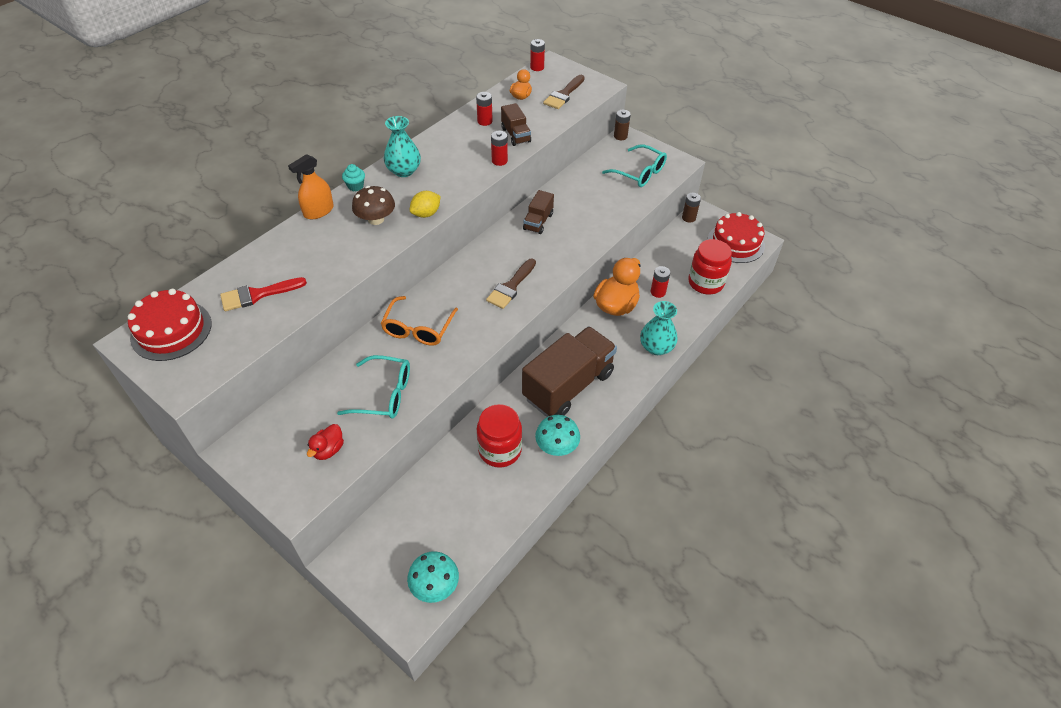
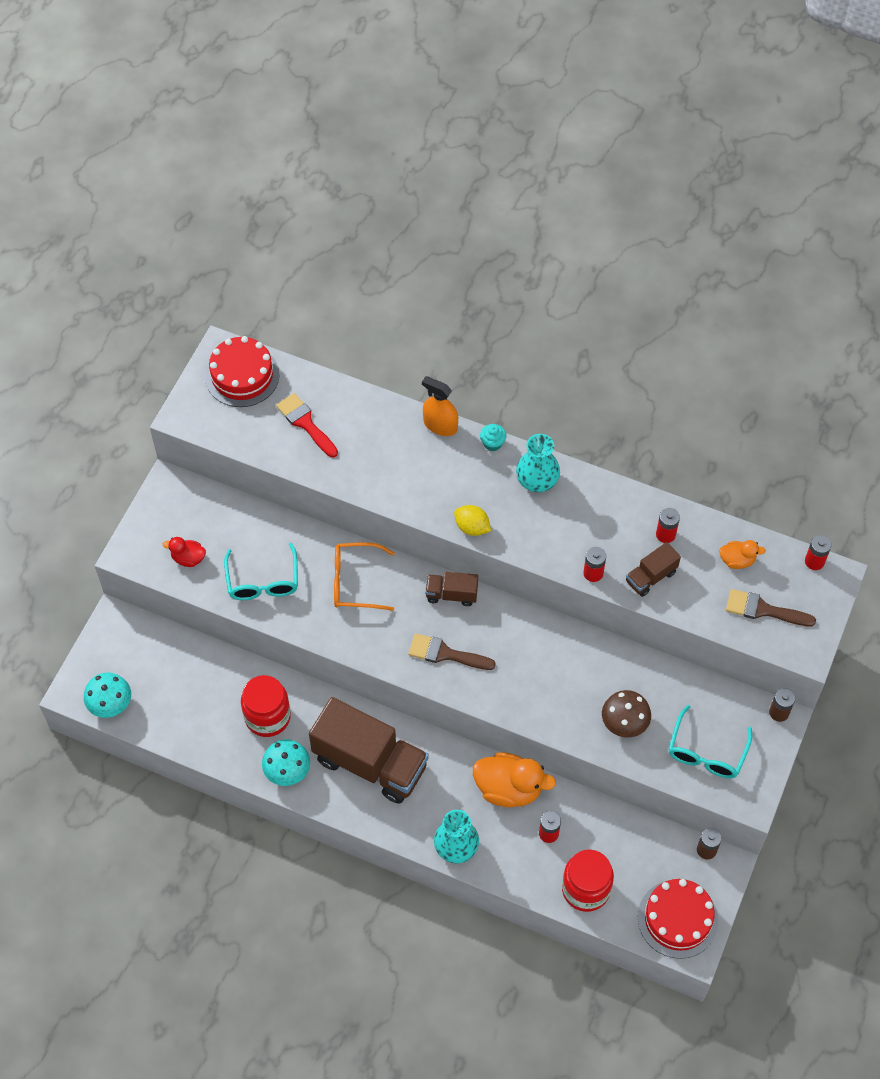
camera: 75 degrees right, 10 degrees up
brown mushroom [352,186,395,225] -> brown mushroom moved to [602,690,651,738]
brown truck [523,190,554,234] -> brown truck moved to [425,572,478,606]

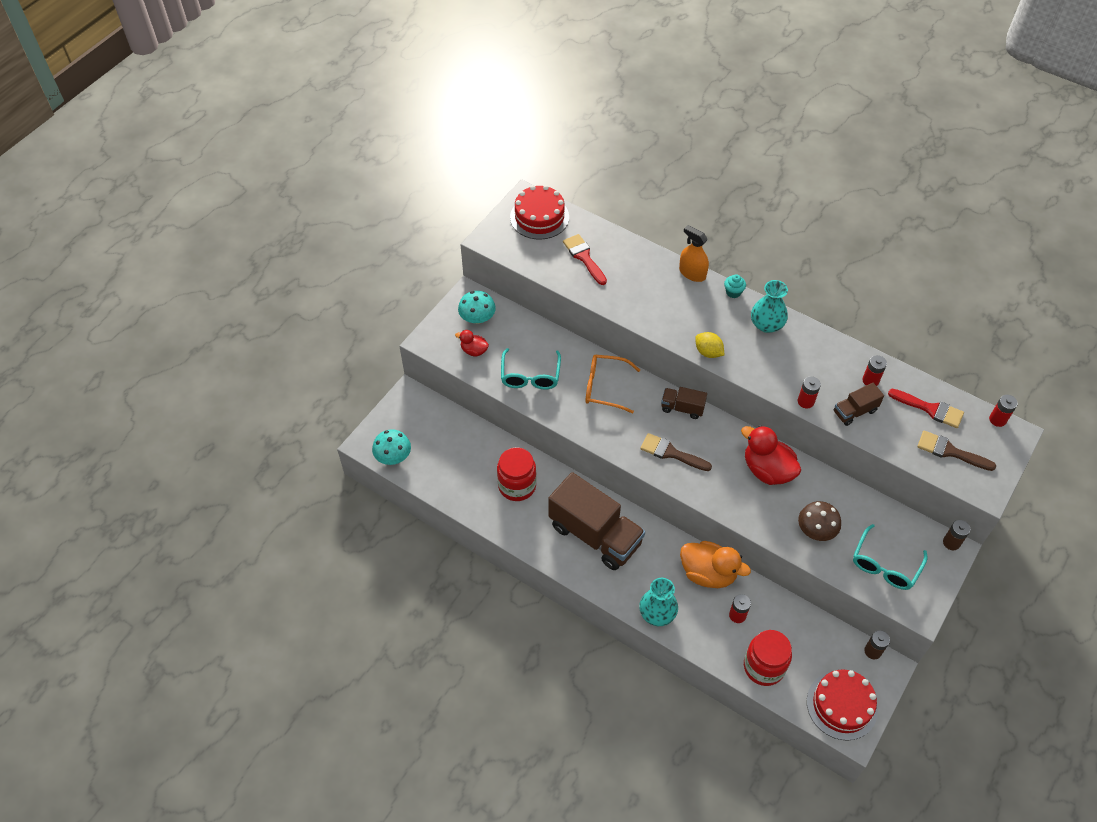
camera: 10 degrees right, 5 degrees down
turquoise mushroom [262,739,310,786] -> turquoise mushroom moved to [458,291,496,324]
orange duck [719,540,766,569] -> red brush [888,389,964,428]
none -> red duck [741,425,801,485]

